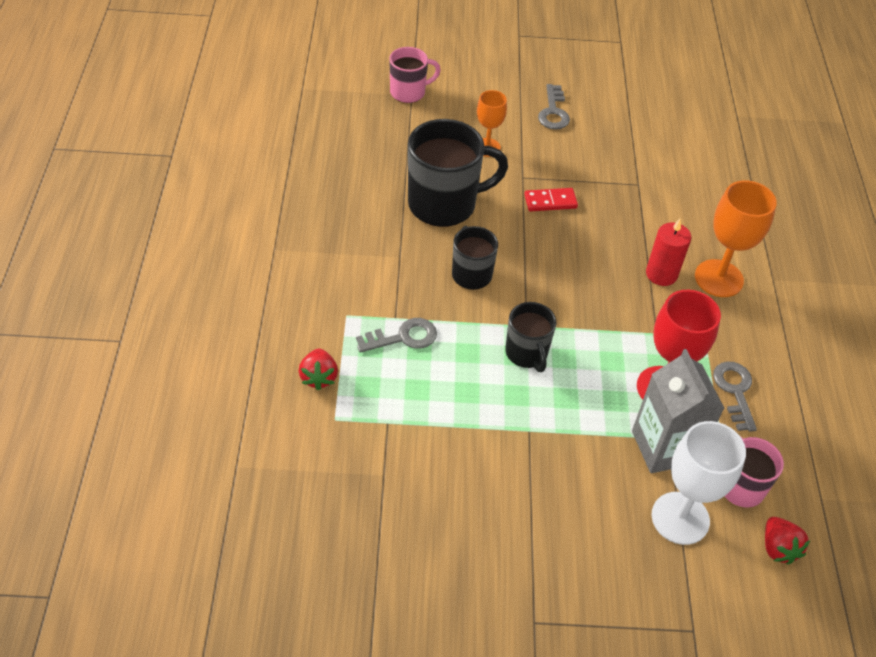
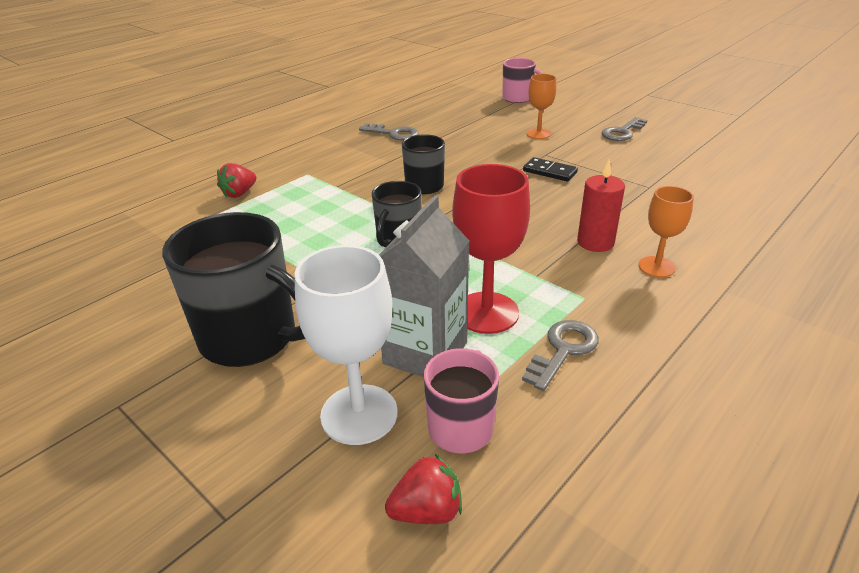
camera: 45 degrees right, 15 degrees down
grey key [356,318,437,353] -> grey key moved to [359,123,419,140]
black mug [408,119,508,227] -> black mug moved to [162,212,305,367]
red domino [524,188,578,212] -> black domino [523,157,578,182]
orange goblet [695,180,777,297] -> orange goblet [638,186,694,277], size x0.60
red strawberry [765,517,810,565] -> red strawberry turned 135 degrees counterclockwise [385,454,462,524]

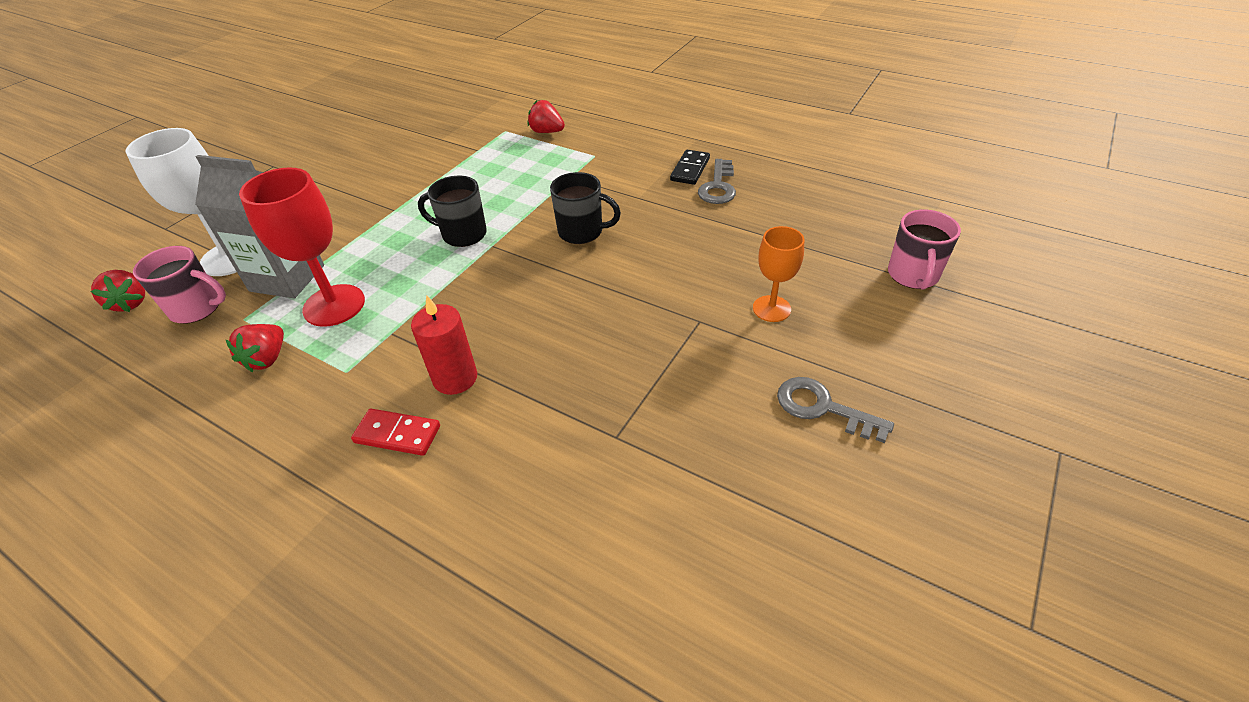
camera: 80 degrees right, 10 degrees up
black mug [162,212,305,367] -> none
grey key [522,320,598,391] -> red strawberry [226,324,284,372]
black domino [523,157,578,182] -> black domino moved to [670,150,710,185]
orange goblet [638,186,694,277] -> red domino [351,409,440,456]

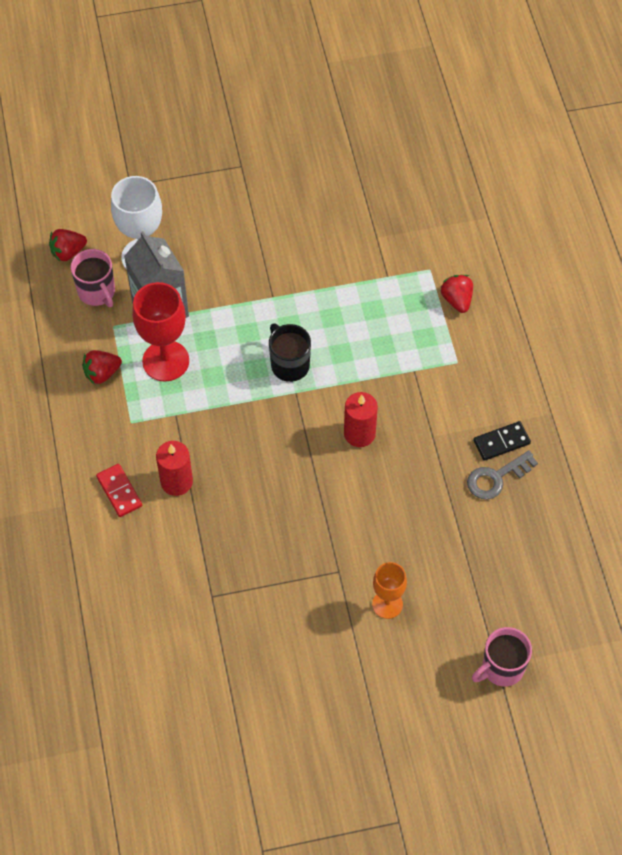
camera: 45 degrees right, 15 degrees up
red strawberry [91,270,145,312] -> red strawberry turned 45 degrees clockwise [49,229,87,261]
black mug [550,172,621,244] -> red candle [344,392,378,447]
grey key [777,377,894,443] -> none

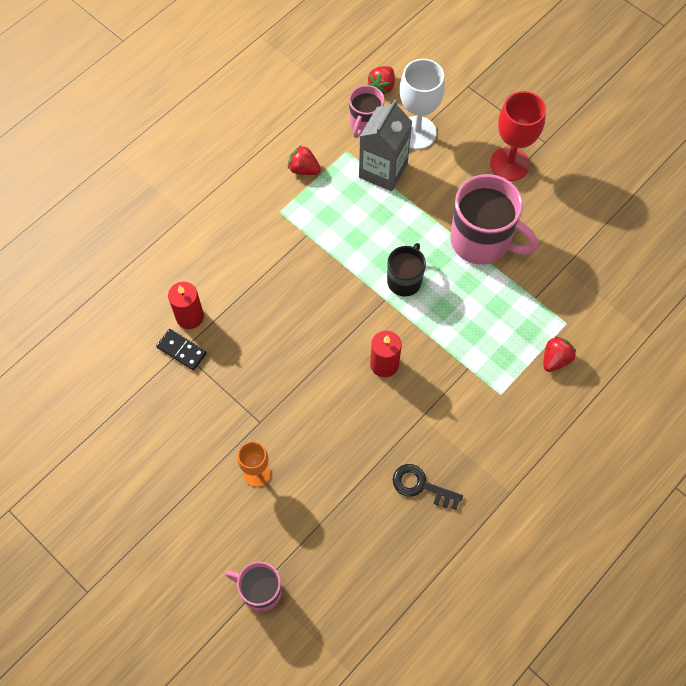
camera: 55 degrees right, 5 degrees up
red strawberry [49,229,87,261] -> red strawberry turned 90 degrees counterclockwise [367,66,395,94]
red domino [96,464,142,517] -> none
red goblet [132,282,189,382] -> red goblet moved to [490,91,546,181]
red candle [156,441,193,496] -> red candle moved to [168,282,204,329]
grey key [467,450,538,499] -> black key [393,464,463,509]
black domino [473,421,531,461] -> black domino moved to [156,329,207,370]
none -> pink mug [451,174,538,265]

